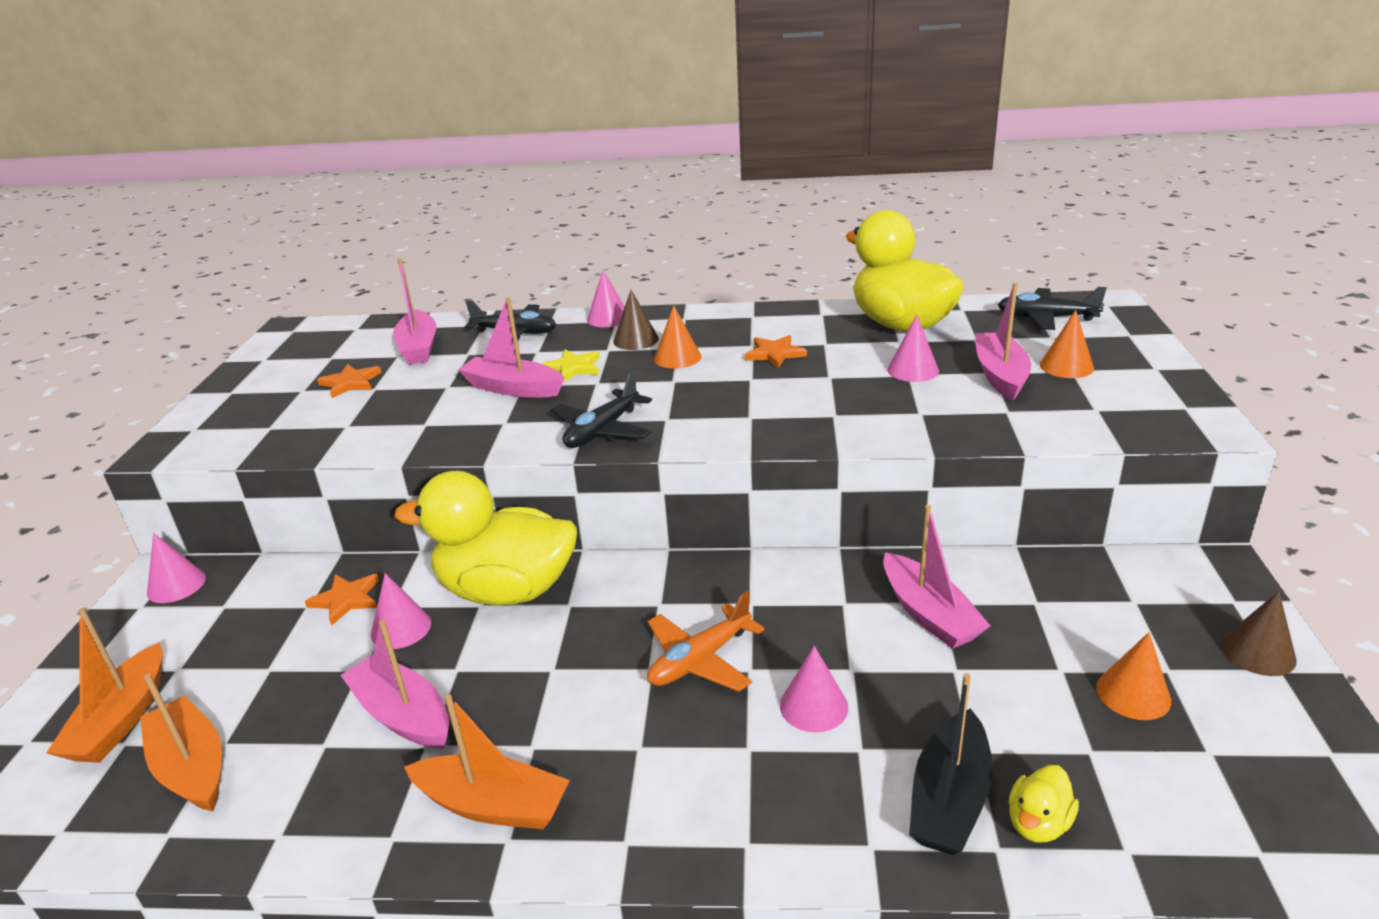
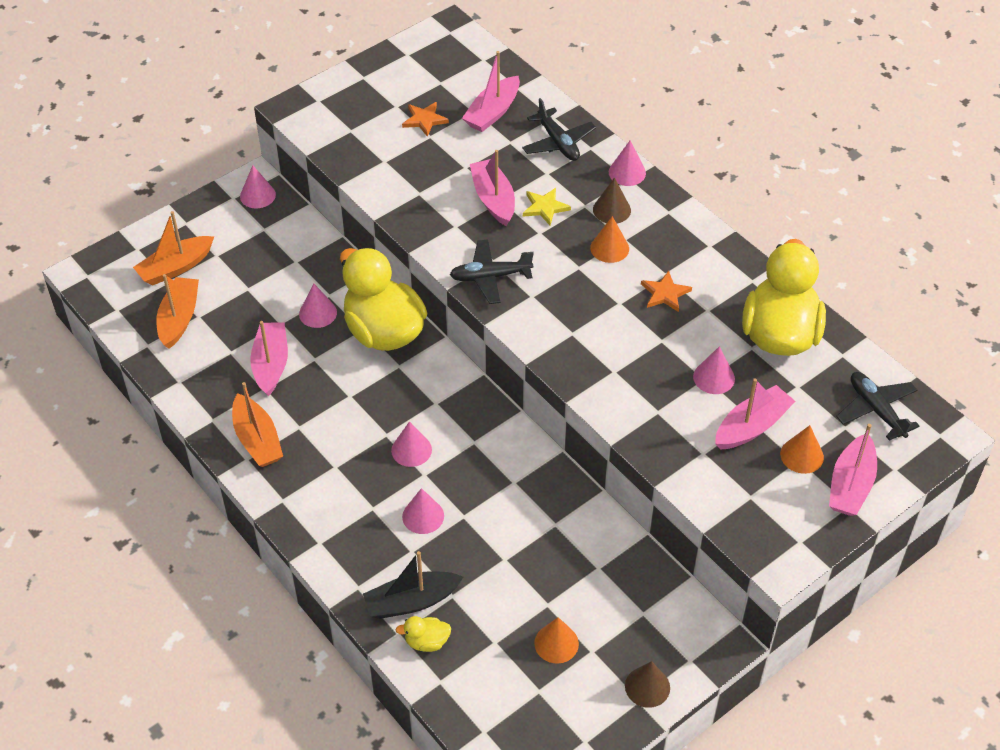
camera: 45 degrees right, 20 degrees up
orange star [305,574,379,626] -> none
orange plane [647,591,765,692] -> pink cone [391,421,432,467]
pink boat [883,505,990,649] -> pink boat moved to [829,424,877,516]

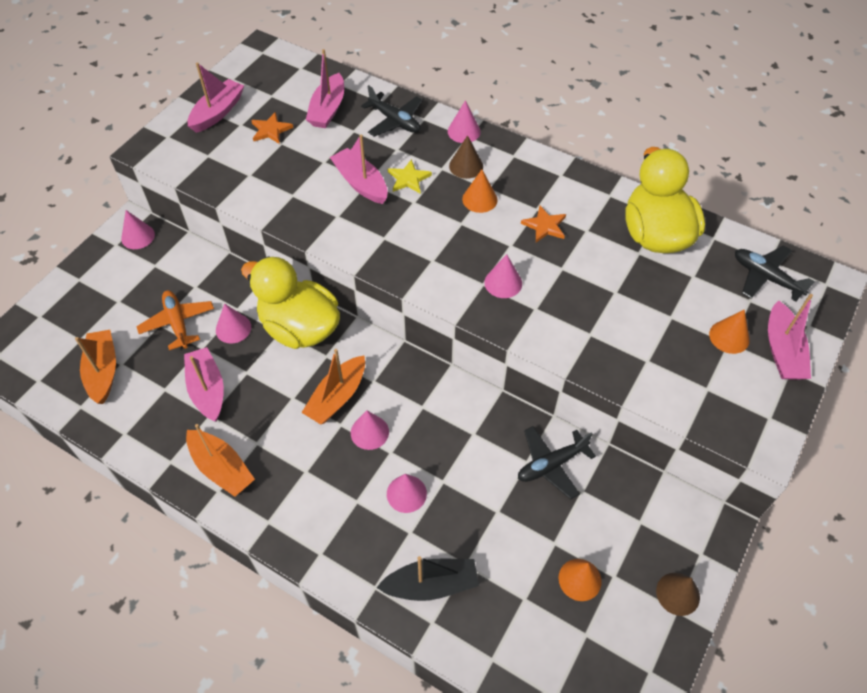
camera: 20 degrees left, 5 degrees up
orange boat [133,211,214,286] -> orange boat moved to [301,349,365,424]
black boat [363,551,463,619] -> black boat turned 150 degrees counterclockwise [376,556,479,601]
yellow duck [396,616,451,652] -> none
black plane [450,239,534,304] -> black plane moved to [518,426,596,499]
pink cone [693,346,735,394] -> pink cone moved to [484,254,522,298]
pink boat [715,378,796,450] -> pink boat moved to [188,62,244,133]
none -> orange plane [136,290,214,350]

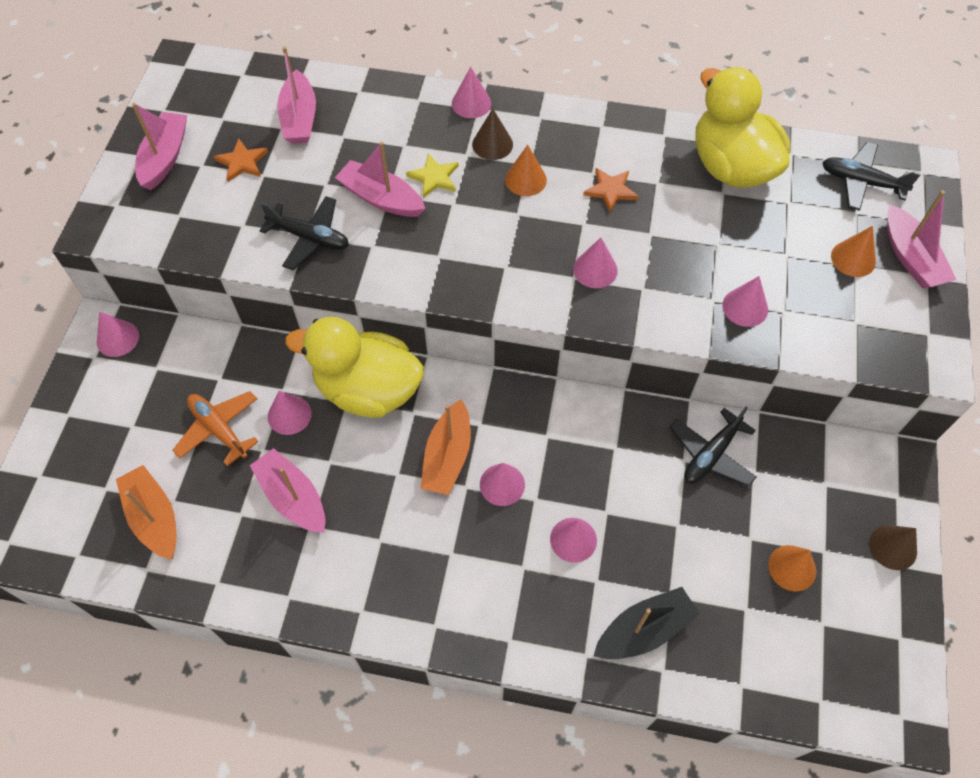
camera: 20 degrees left, 5 degrees up
orange boat [186,424,255,497] -> none
black plane [361,85,423,137] -> black plane moved to [260,196,349,270]
none -> pink cone [722,276,768,327]

